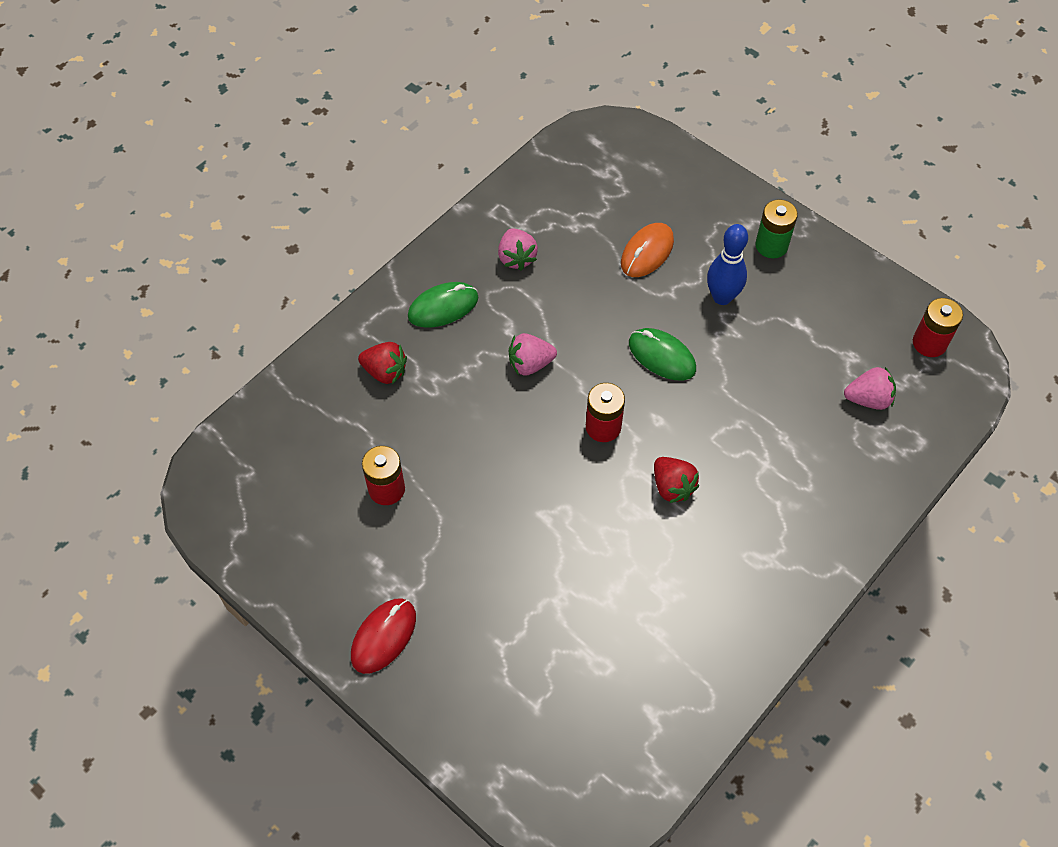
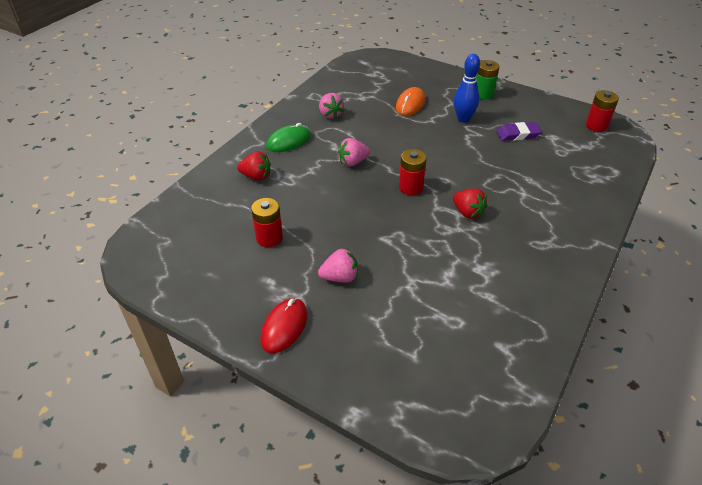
camera: 10 degrees left, 15 degrees down
green mouse [629,328,696,381] -> none
pink strawberry [844,367,896,410] -> pink strawberry moved to [318,248,358,283]
none -> purple eraser [497,122,542,141]

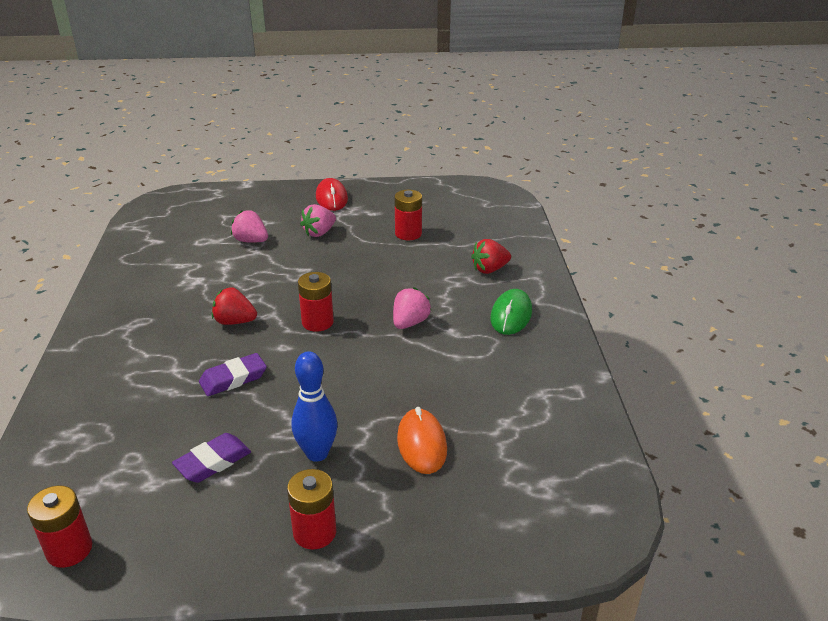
camera: 145 degrees right, 10 degrees down
pink strawberry [319,93,344,119] -> pink strawberry moved to [231,210,268,243]
green battery [476,60,499,100] -> red battery [287,469,336,550]
none -> purple eraser [199,353,267,396]

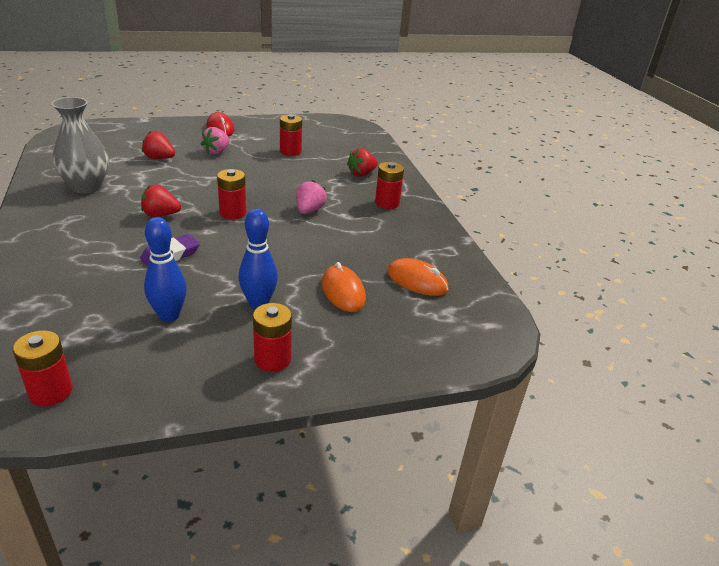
camera: 15 degrees left, 0 degrees up
purple eraser [172,433,251,483] -> blue bowling pin [144,217,187,322]
pink strawberry [231,210,268,243] -> red strawberry [142,131,175,159]
green mouse [490,289,532,335] -> red battery [375,162,404,209]
none -> grey vase [51,97,109,194]
none -> orange mouse [387,258,448,296]

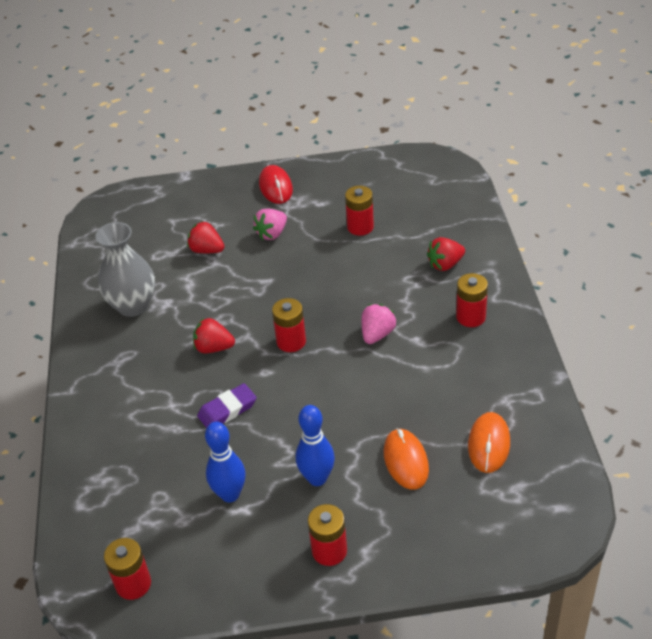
camera: 15 degrees right, 10 degrees up
orange mouse [387,258,448,296] -> orange mouse turned 60 degrees clockwise [468,412,510,473]

